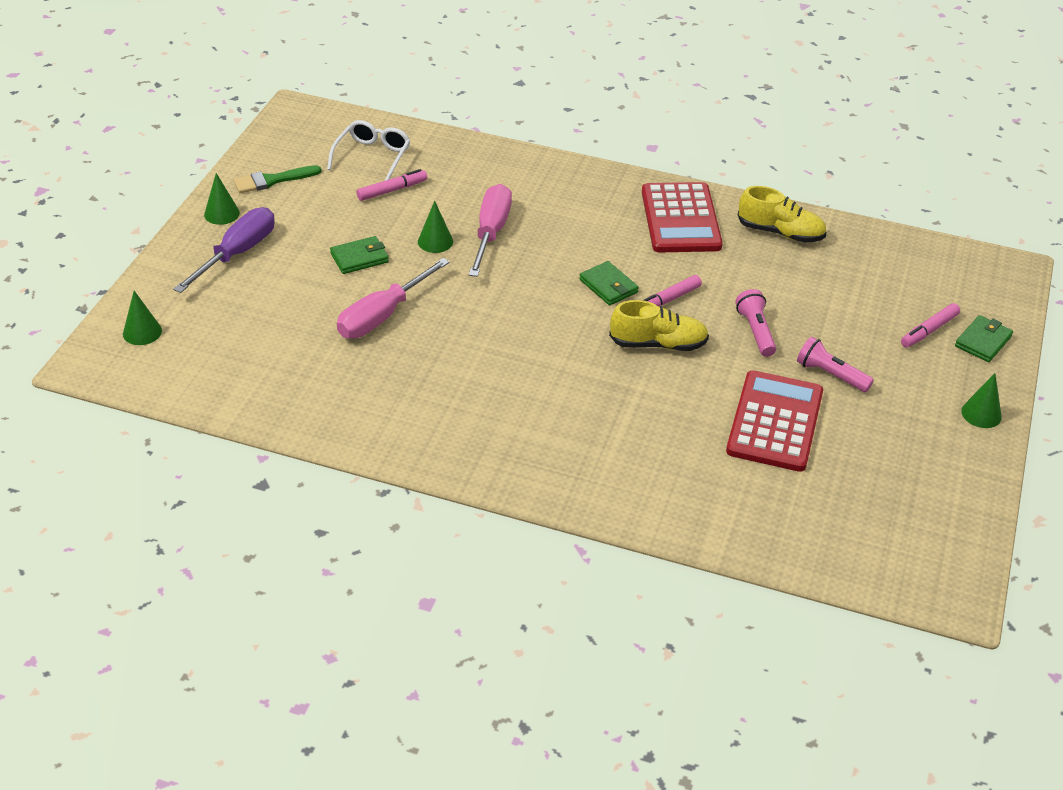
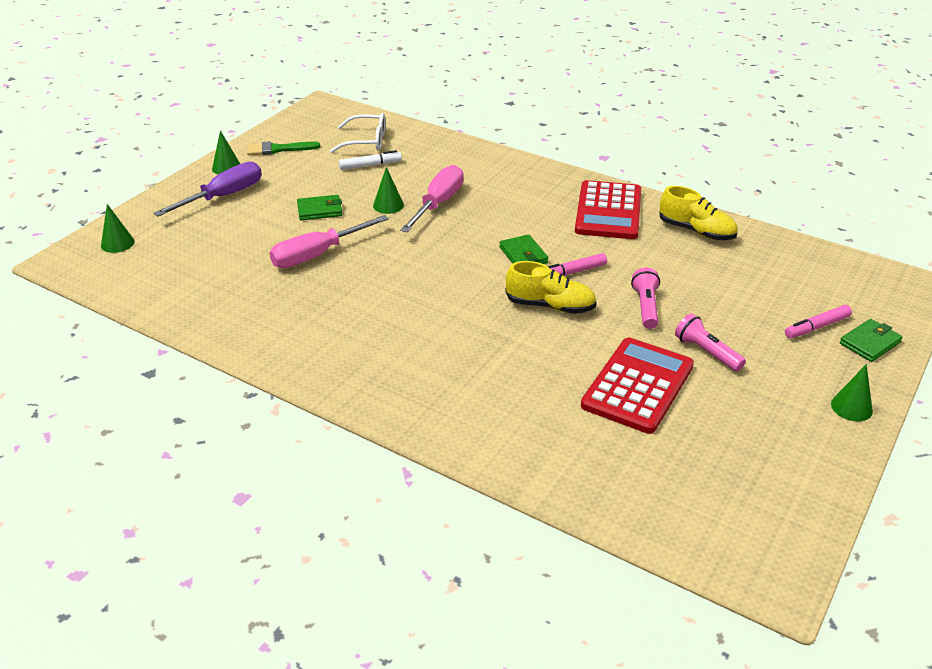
camera: 15 degrees right, 5 degrees down
white glasses [327,120,411,181] -> white glasses turned 60 degrees clockwise [330,113,385,153]
pink marker [357,169,427,201] -> white marker [339,150,402,170]

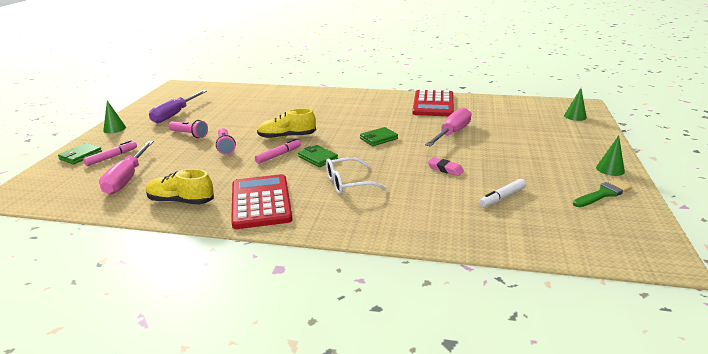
camera: 160 degrees right, 10 degrees down
purple screwdriver [153,162,262,216] -> purple screwdriver moved to [149,90,207,123]
green wallet [297,195,343,220] -> green wallet moved to [360,127,398,146]
white glasses [330,113,385,153] -> white glasses moved to [326,157,387,195]
green cone [373,167,404,214] -> pink eraser [428,157,464,176]
pink screwdriver [400,165,464,232] -> pink screwdriver moved to [99,141,154,195]
red calculator [581,337,694,434] -> red calculator moved to [412,90,454,116]

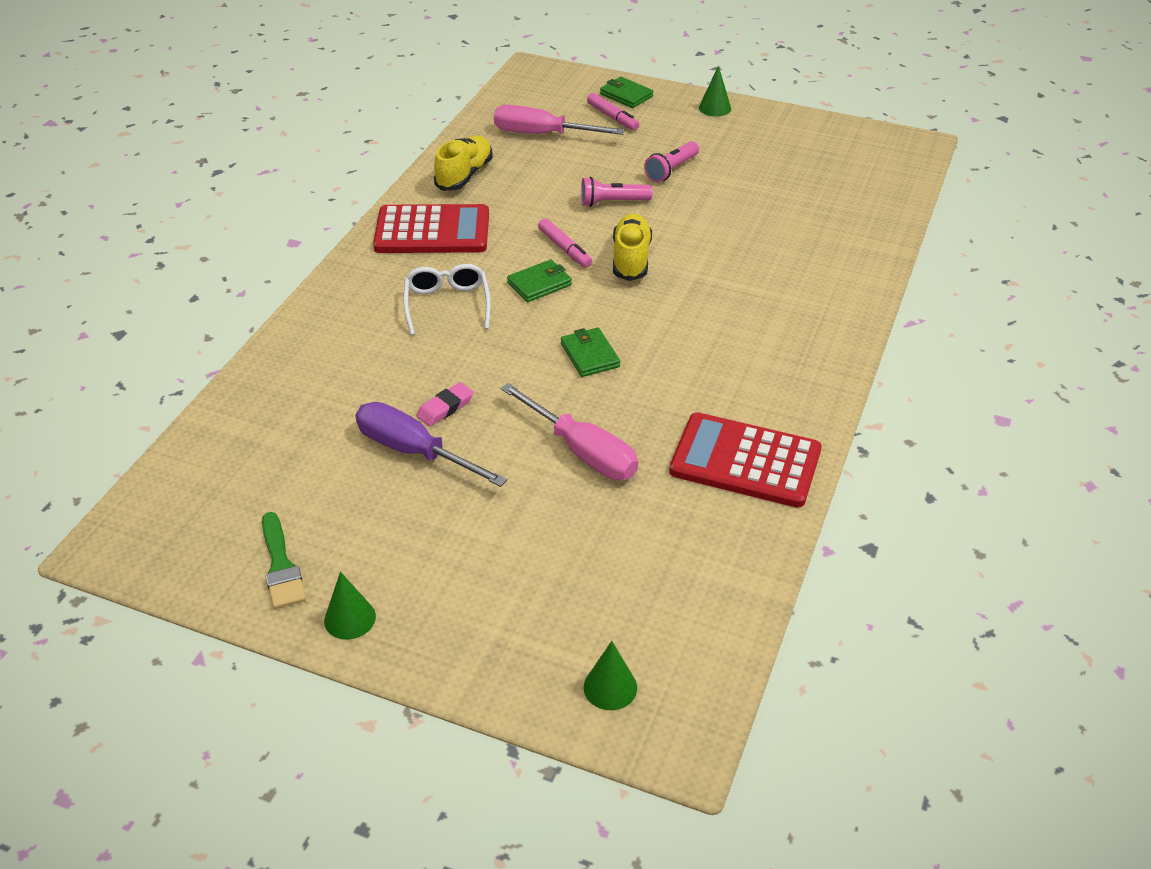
camera: 100 degrees right, 15 degrees up
purple screwdriver [149,90,207,123] -> purple screwdriver moved to [355,402,507,487]
white marker [479,179,526,207] -> none

